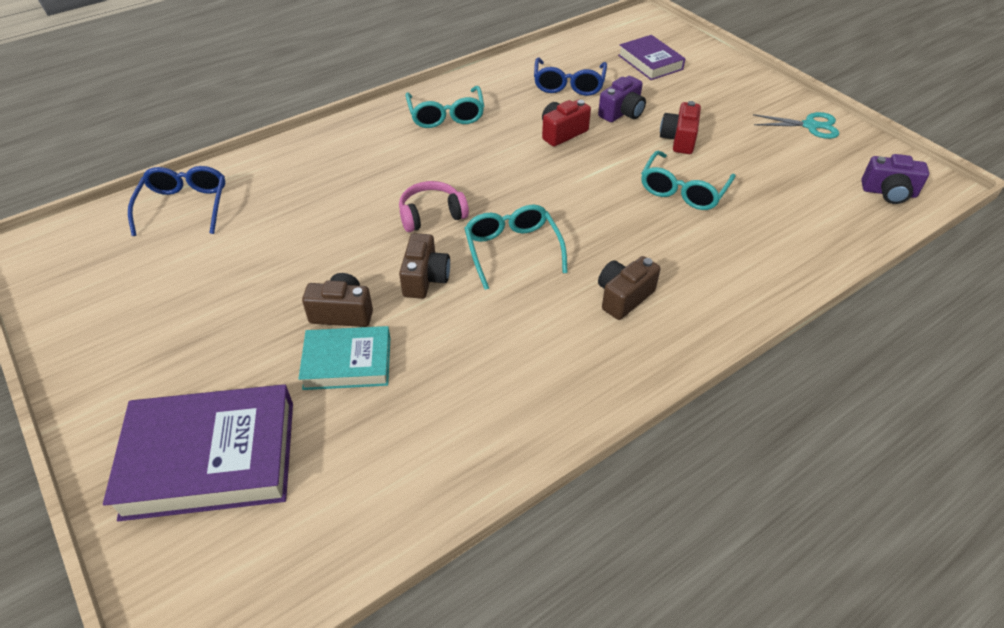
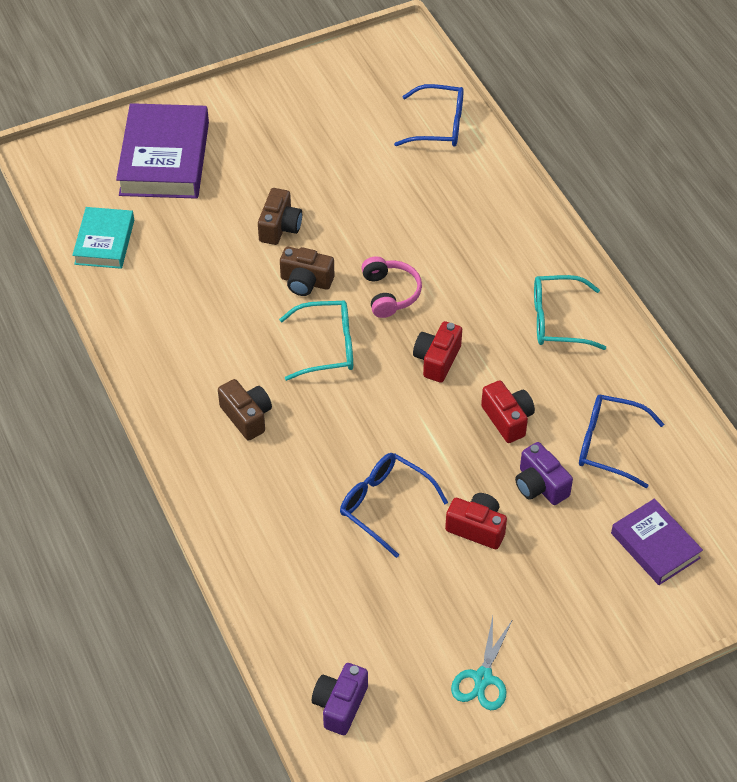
camera: 100 degrees right, 5 degrees up
turquoise book [298,326,390,390] -> turquoise book moved to [72,207,134,269]
purple book [618,35,686,80] -> purple book turned 75 degrees clockwise [611,499,703,585]
turquoise glasses [641,151,736,210] -> blue glasses [340,453,448,558]
none -> red camera [413,321,462,383]

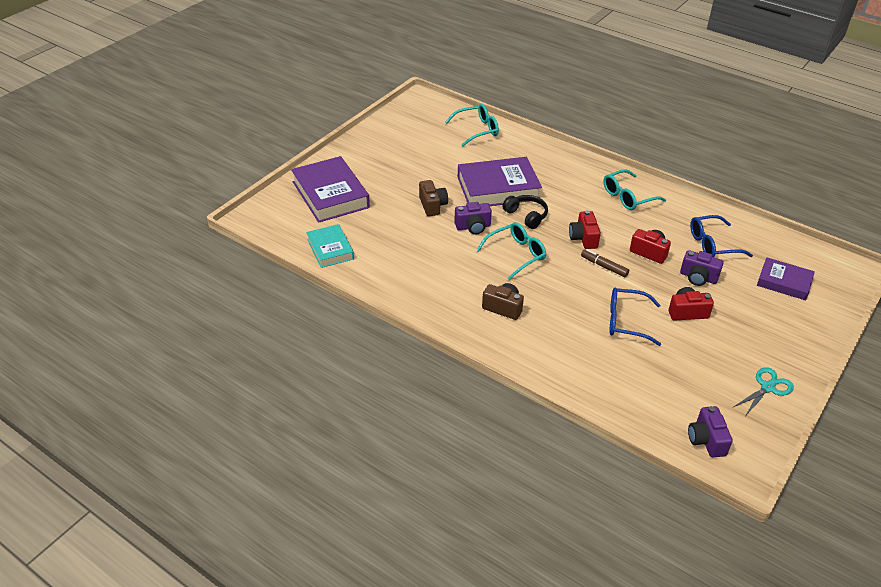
camera: 30 degrees left, 10 degrees down
brown camera [280,247,334,296] -> purple camera [454,202,492,235]
pink headphones [361,256,422,318] -> black headphones [502,195,548,229]
blue glasses [394,84,464,147] -> turquoise glasses [445,104,499,146]
turquoise scissors [451,616,513,710] -> turquoise scissors turned 120 degrees counterclockwise [734,367,794,415]
none -> purple book [458,157,542,206]
none -> brown marker [581,249,629,277]

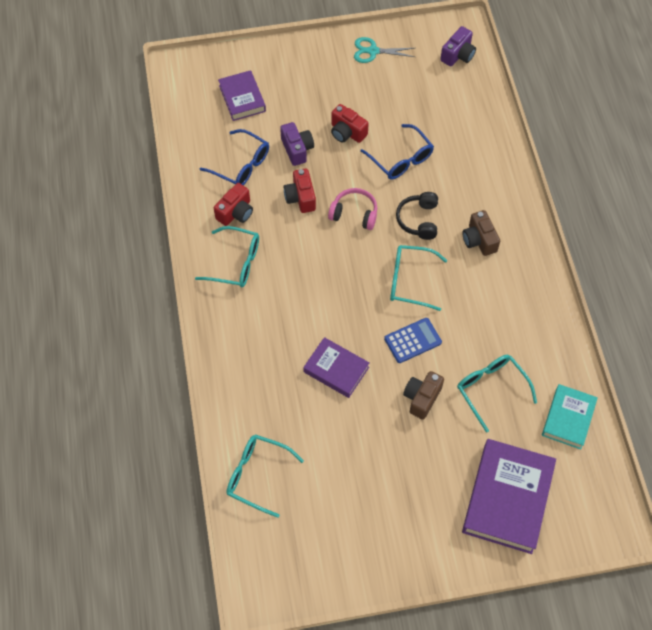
camera: 135 degrees left, 20 degrees up
purple camera [454,202,492,235] -> blue calculator [384,318,442,363]
purple book [458,157,542,206] -> purple book [303,337,369,398], size x0.59
black headphones [502,195,548,229] -> black headphones moved to [396,192,438,240]
red camera [569,210,601,249] -> red camera moved to [214,183,253,226]
brown marker [581,249,629,277] -> pink headphones [328,188,377,230]
none -> turquoise glasses [457,355,537,433]

